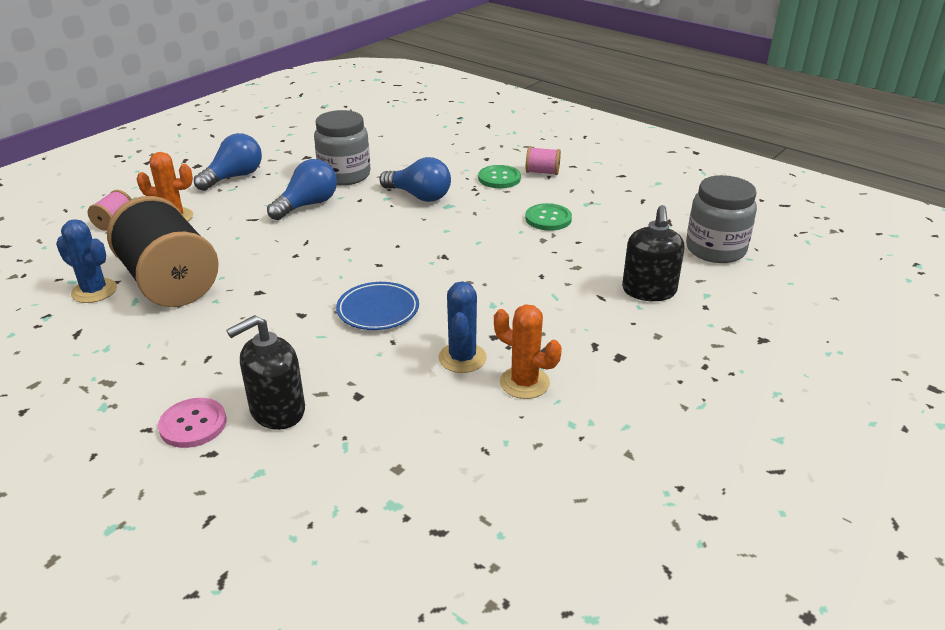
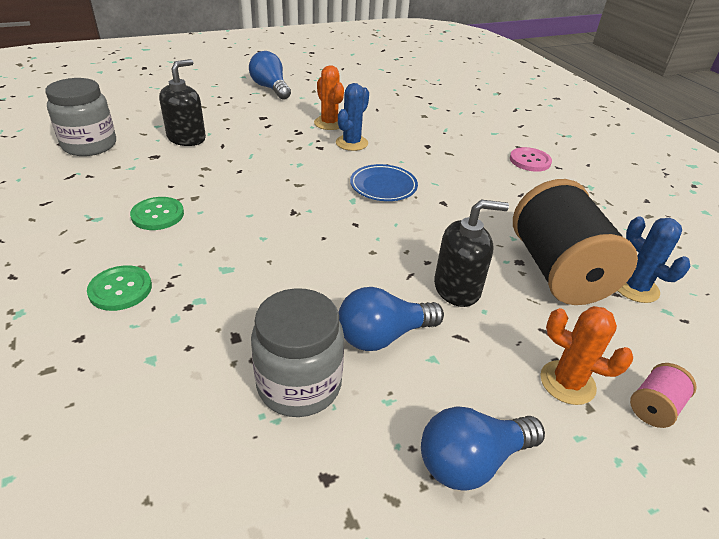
camera: 155 degrees left, 5 degrees up
black soap dispenser [226,315,305,430] -> black soap dispenser moved to [434,200,509,307]
blue light bulb [380,157,451,202] -> blue light bulb moved to [249,51,291,100]
pink spool [526,147,561,175] -> none

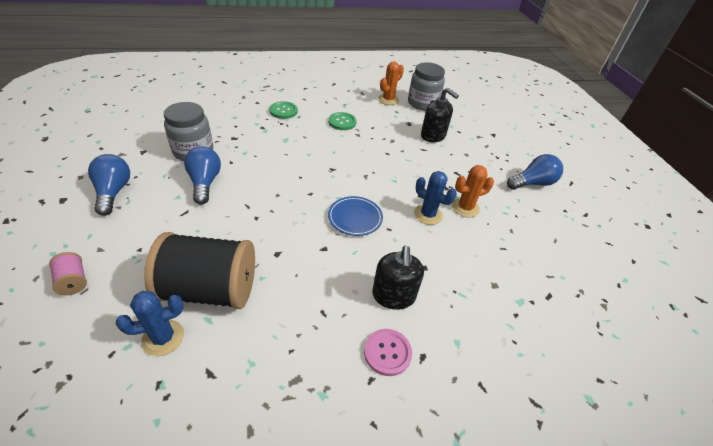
camera: 100 degrees right, 5 degrees up
black soap dispenser [434,200,509,307] -> black soap dispenser moved to [372,246,424,310]
orange cactus [540,306,633,405] -> orange cactus moved to [378,61,404,105]

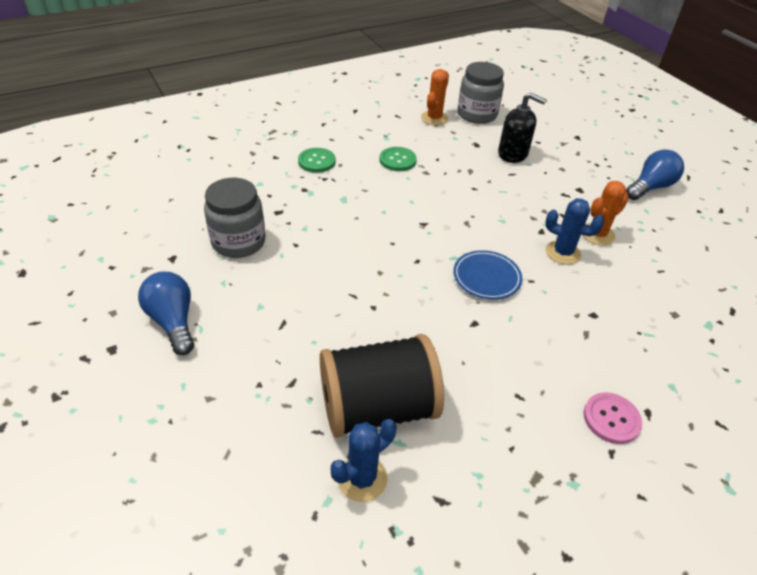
camera: 15 degrees left, 0 degrees up
pink spool [49,252,87,295] -> none
blue light bulb [184,146,221,205] -> none
black soap dispenser [372,246,424,310] -> none

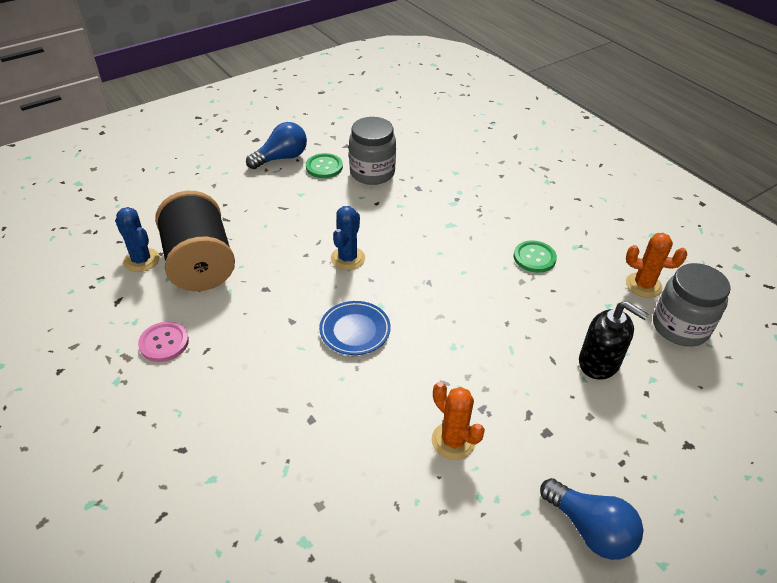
camera: 85 degrees right, 0 degrees up
green button [298,148,336,173] -> green button moved to [306,153,343,178]
black soap dispenser [498,92,546,163] -> black soap dispenser turned 75 degrees counterclockwise [579,301,649,380]
blue cactus [545,198,604,265] -> blue cactus moved to [331,206,365,270]
pink button [583,393,642,444] -> pink button moved to [138,321,189,362]

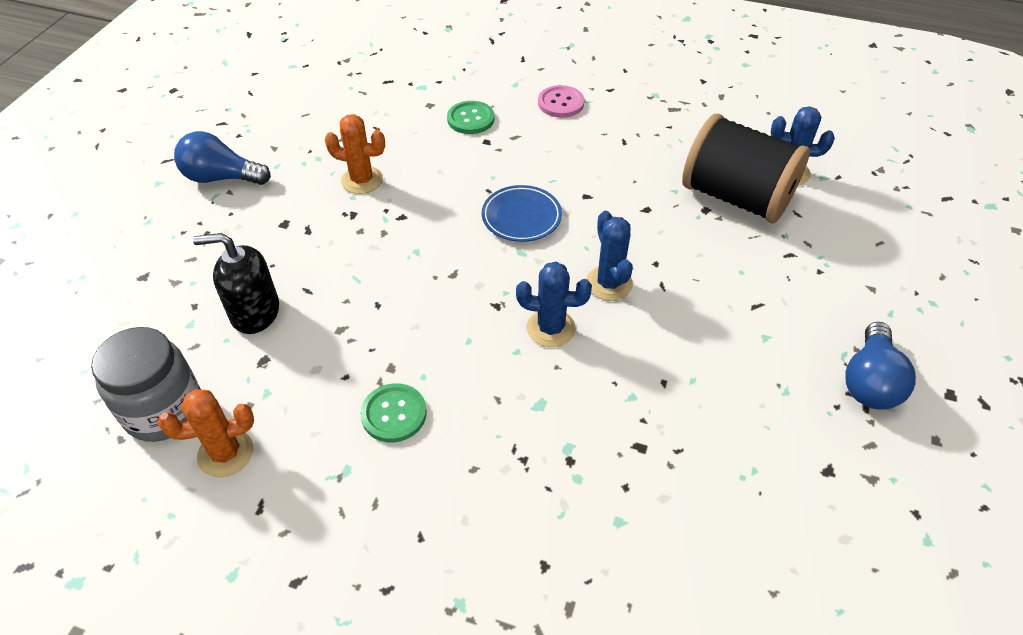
camera: 145 degrees right, 5 degrees up
pink button [138,321,189,362] -> pink button moved to [538,85,584,118]
green button [306,153,343,178] -> green button moved to [447,101,494,134]
grey jar [349,117,396,185] -> none
none -> blue cactus [516,262,592,347]

